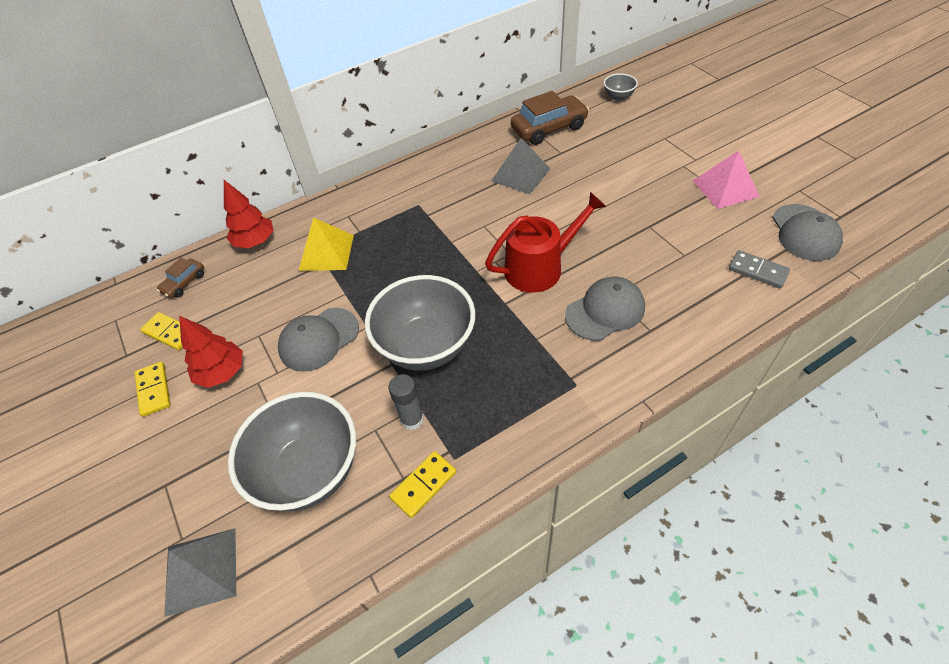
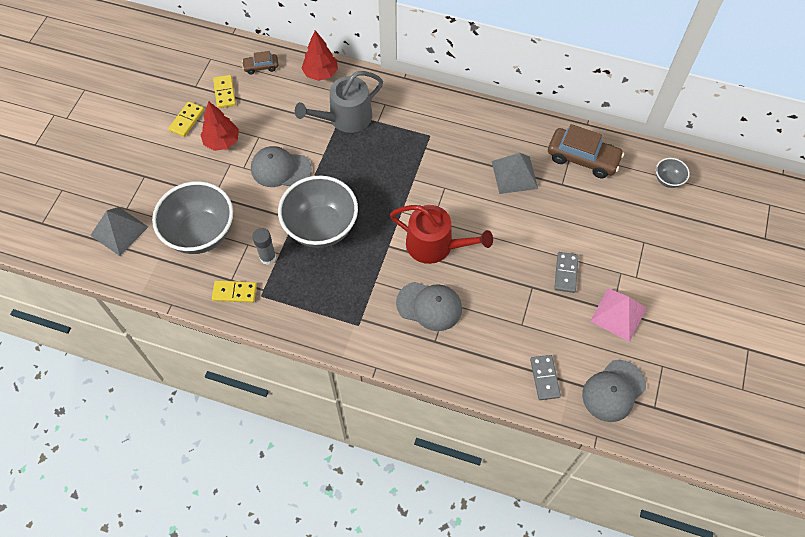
camera: 45 degrees right, 10 degrees up
yellow pyramid [299,217,354,271] -> grey watering can [295,71,383,133]
none -> grey domino [554,252,579,293]

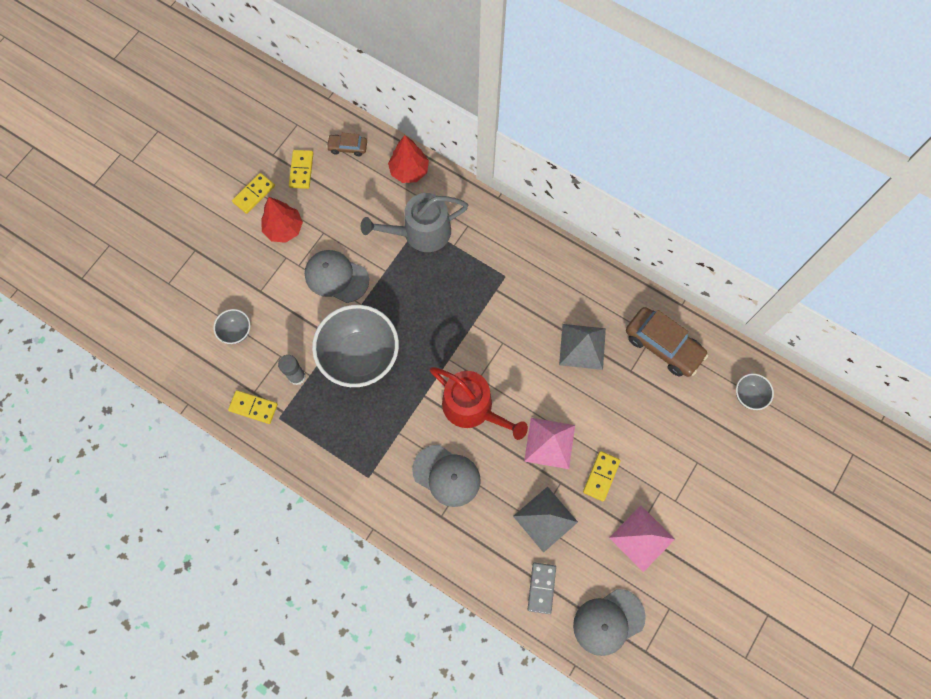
camera: 15 degrees right, 10 degrees up
grey pyramid [90,207,148,256] -> grey pyramid moved to [513,487,578,553]
grey bowl [152,181,233,254] -> grey bowl [213,309,250,344], size x0.44
grey domino [554,252,579,293] -> yellow domino [583,451,621,501]
none -> pink pyramid [524,418,575,469]

